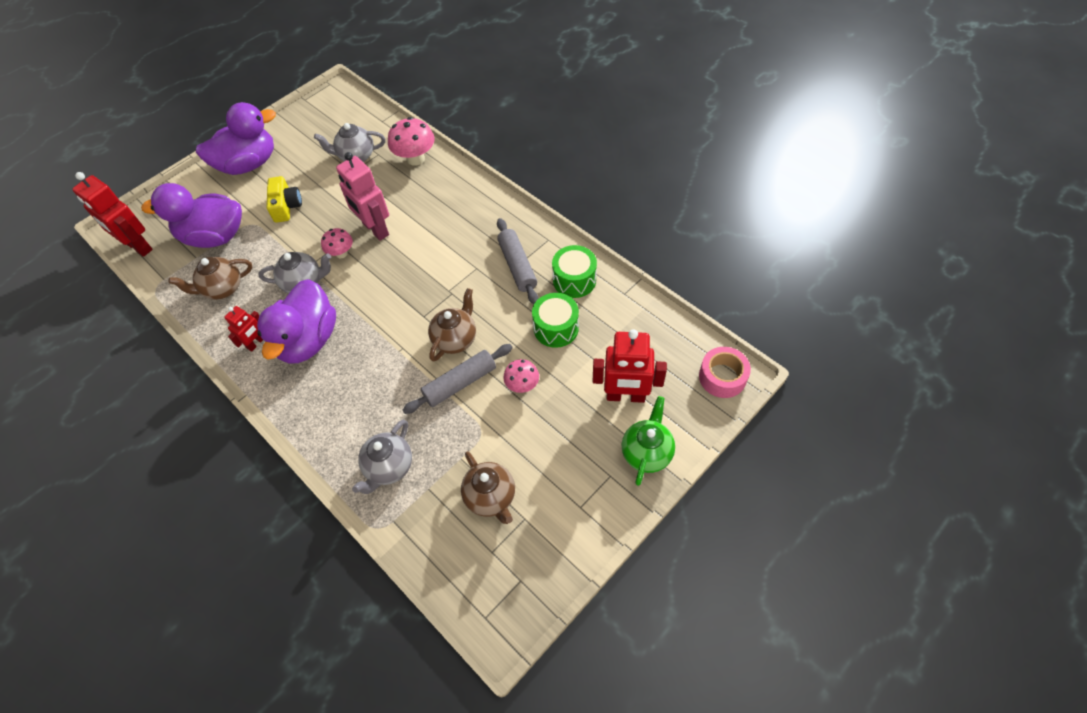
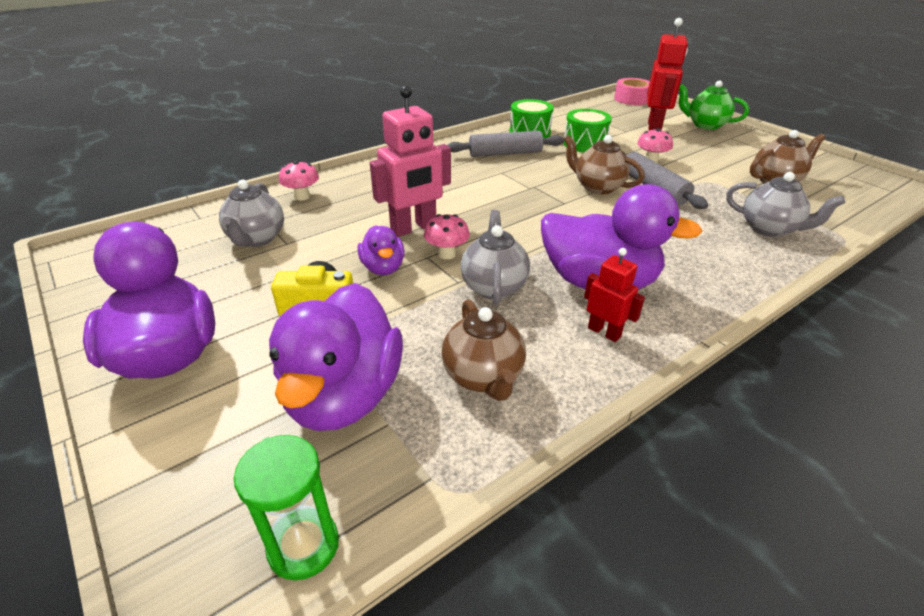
camera: 85 degrees left, 20 degrees down
red robot [72,172,153,257] -> green hourglass [234,435,339,580]
pink mushroom [388,117,435,166] -> pink mushroom [279,161,319,201], size x0.62
none -> purple duck [358,225,405,275]

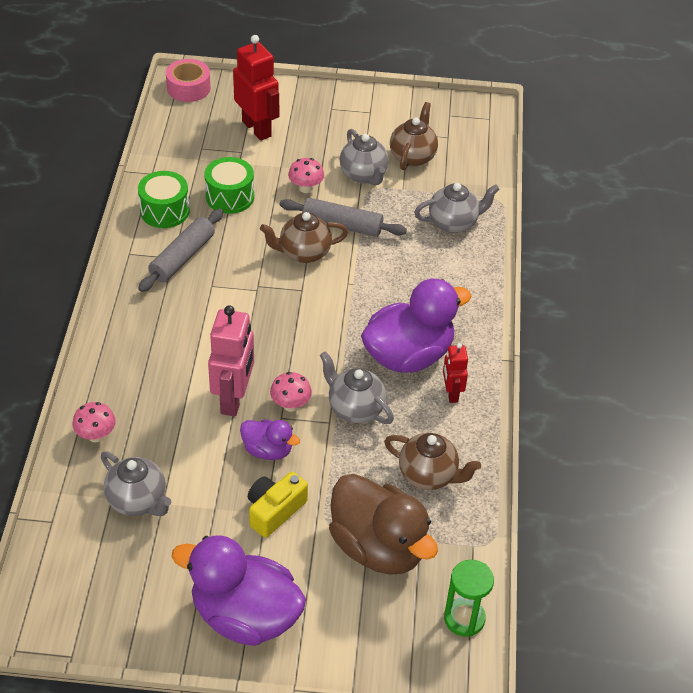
camera: 50 degrees left, 10 degrees up
purple duck [269,283,403,431] -> brown duck [329,474,438,575]
red robot [584,248,645,342] -> red robot turned 90 degrees counterclockwise [443,343,468,403]
green teapot [679,80,749,130] -> none
none -> grey teapot [340,129,389,185]

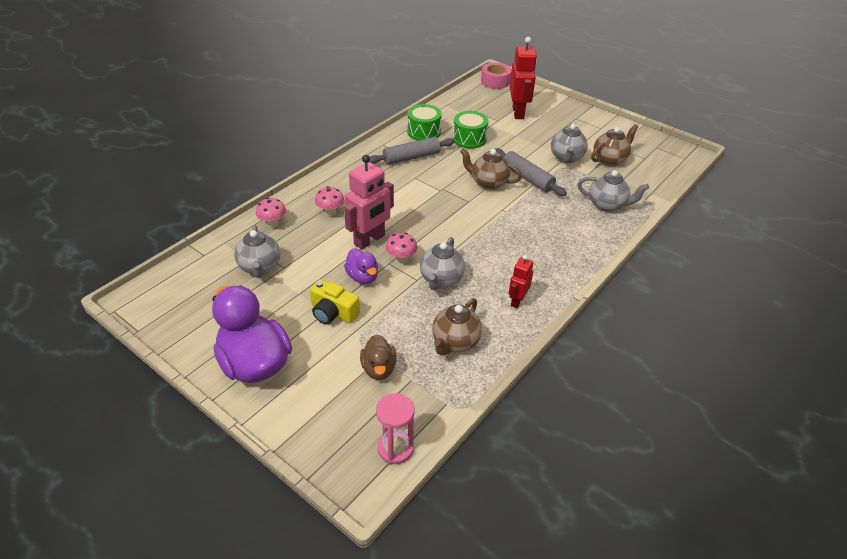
camera: 35 degrees right, 5 degrees down
yellow camera [248,472,308,538] -> yellow camera turned 135 degrees counterclockwise [310,279,360,324]
pink mushroom [288,158,324,193] -> pink mushroom moved to [315,186,344,216]
grey teapot [320,351,394,424] -> grey teapot turned 150 degrees counterclockwise [420,237,465,290]
brown duck [329,474,438,575] -> brown duck [360,334,396,380], size x0.51
purple duck [361,279,472,373] -> none
brown teapot [384,433,481,490] -> brown teapot turned 60 degrees clockwise [432,298,482,356]
green hourglass [444,559,494,637] -> pink hourglass [376,393,415,464]

